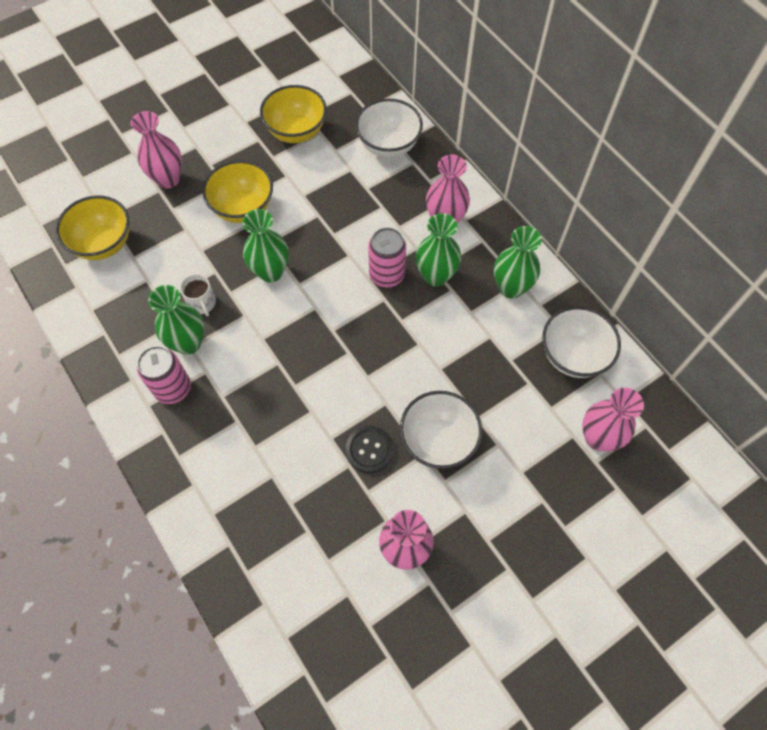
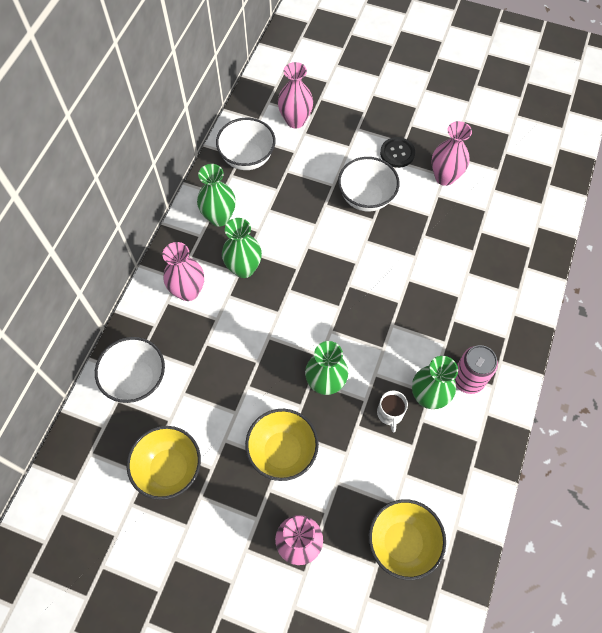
camera: 125 degrees left, 0 degrees up
white mug [180,274,216,316] -> white mug turned 150 degrees clockwise [377,391,408,432]
black button [346,426,394,473] -> black button moved to [380,137,415,168]
pink can [368,227,406,287] -> none

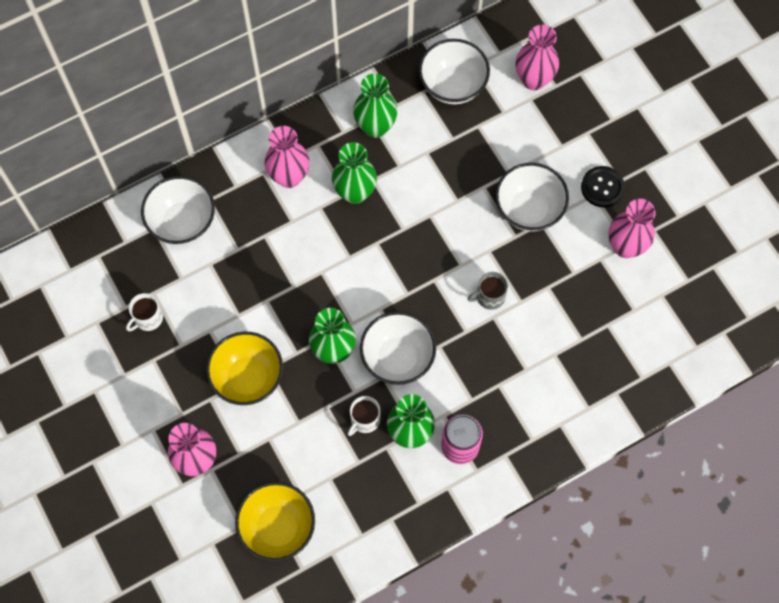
camera: 40 degrees right, 5 degrees up
yellow bowl [127,426,201,500] -> white mug [126,293,163,331]
none -> white bowl [360,312,436,385]
none -> grey mug [467,272,508,310]

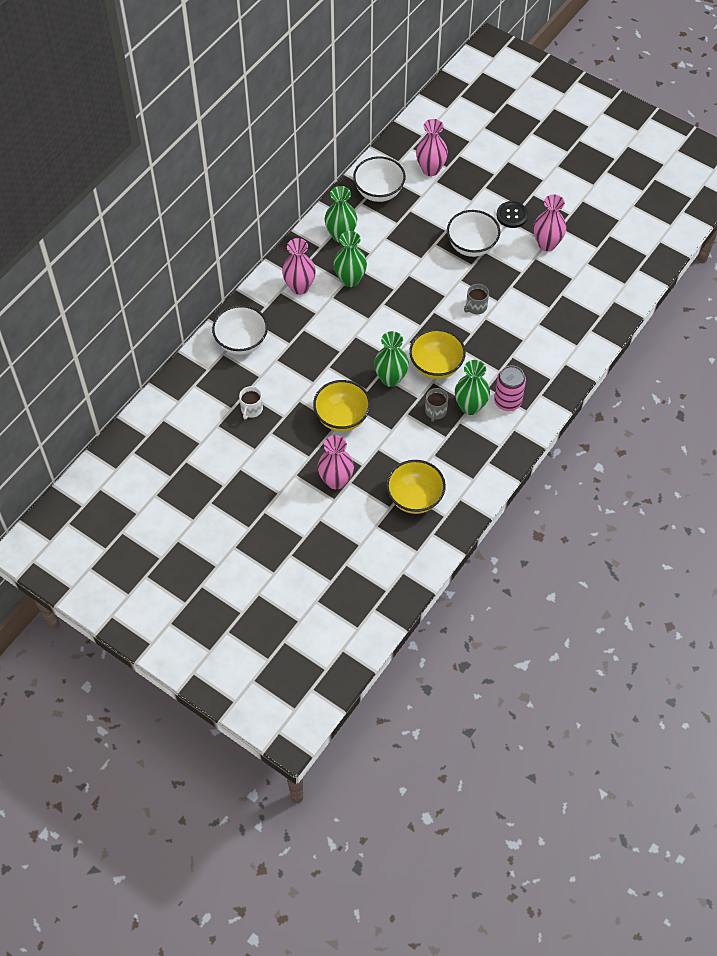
camera: 25 degrees left, 10 degrees down
white mug [348,396,380,436] -> grey mug [425,388,448,422]
white bowl [360,312,436,385] -> yellow bowl [409,329,466,379]

